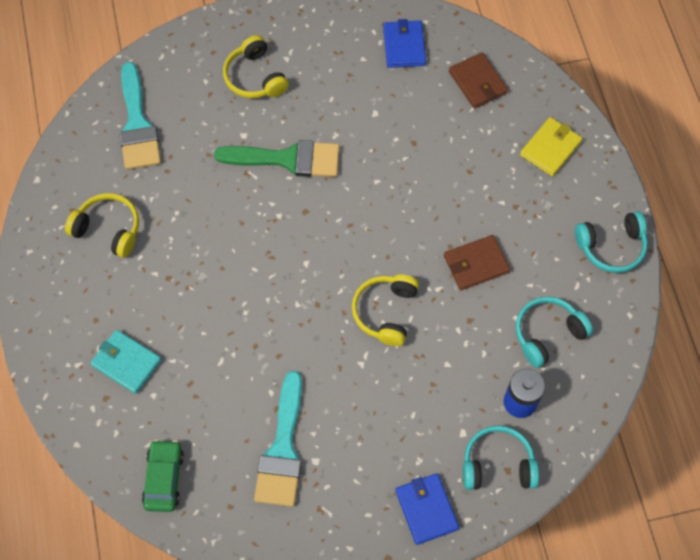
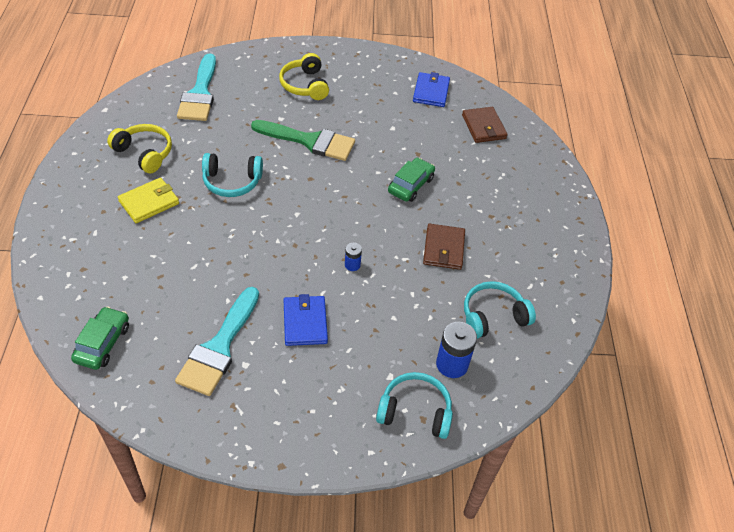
camera: 10 degrees right, 15 degrees down
turquoise wallet [90,330,162,394] -> none
yellow headphones [352,274,419,346] -> blue battery [345,243,362,271]
blue wallet [395,474,459,545] -> blue wallet moved to [283,294,328,346]
brown wallet [444,235,510,290] -> brown wallet turned 75 degrees counterclockwise [423,223,465,270]
yellow wallet [520,117,583,177] -> yellow wallet moved to [118,177,179,223]
turquoise headphones [575,211,648,273] -> turquoise headphones moved to [202,153,263,197]
none -> green car [388,158,435,202]

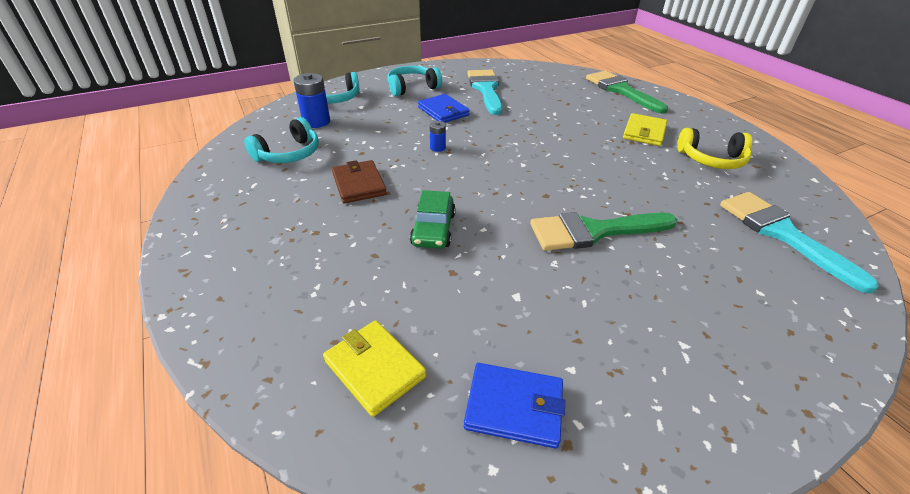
camera: 155 degrees right, 10 degrees down
green car [71,306,129,370] -> none
turquoise headphones [202,153,263,197] -> turquoise headphones moved to [387,66,442,96]
yellow headphones [279,53,329,100] -> none
blue wallet [413,72,450,107] -> blue wallet turned 60 degrees counterclockwise [464,363,565,448]
brown wallet [462,107,507,143] -> yellow wallet [323,320,426,417]
none -> green brush [586,71,668,114]

